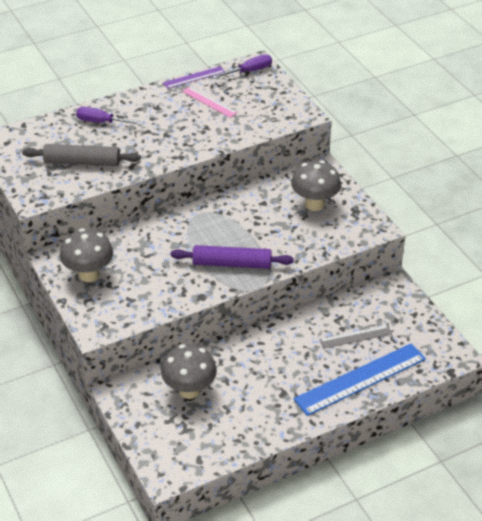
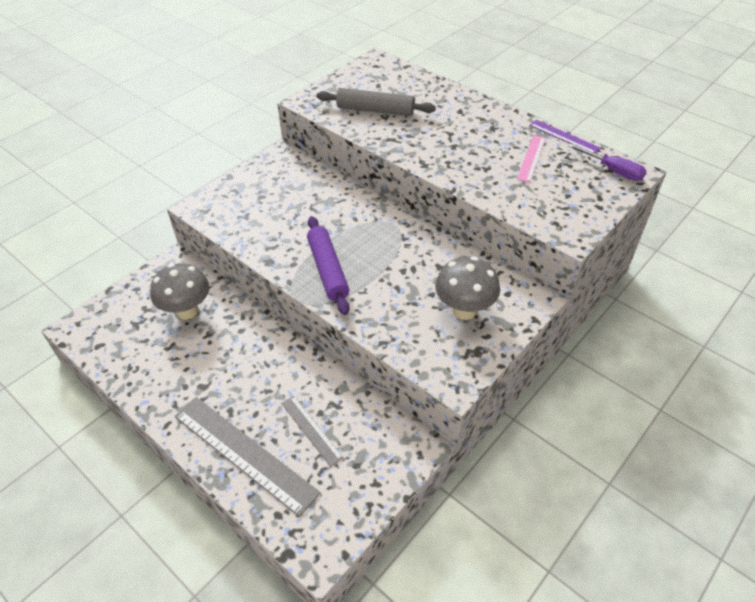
camera: 70 degrees right, 5 degrees up
grey rolling pin [22,144,141,166] -> grey rolling pin turned 60 degrees counterclockwise [316,88,436,116]
grey mushroom [60,228,113,282] -> none
purple screwdriver [76,107,144,125] -> none
blue ruler [294,343,426,416] -> grey ruler [174,397,321,517]

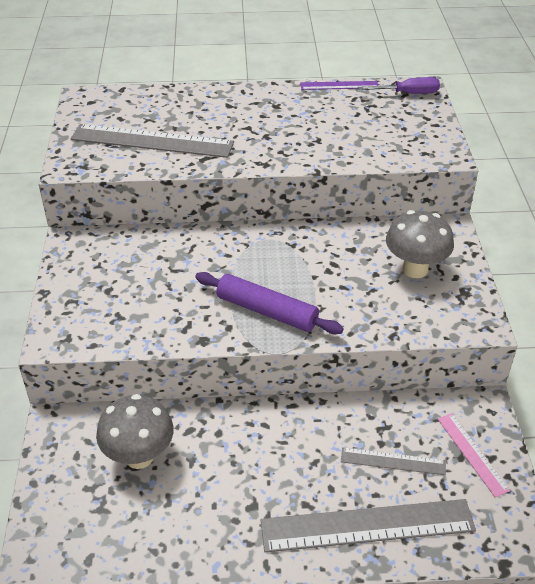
camera: 45 degrees left, 5 degrees down
grey rolling pin [316,88,436,116] -> grey ruler [70,124,234,158]
pink ruler [517,135,546,182] -> pink ruler moved to [438,413,510,497]

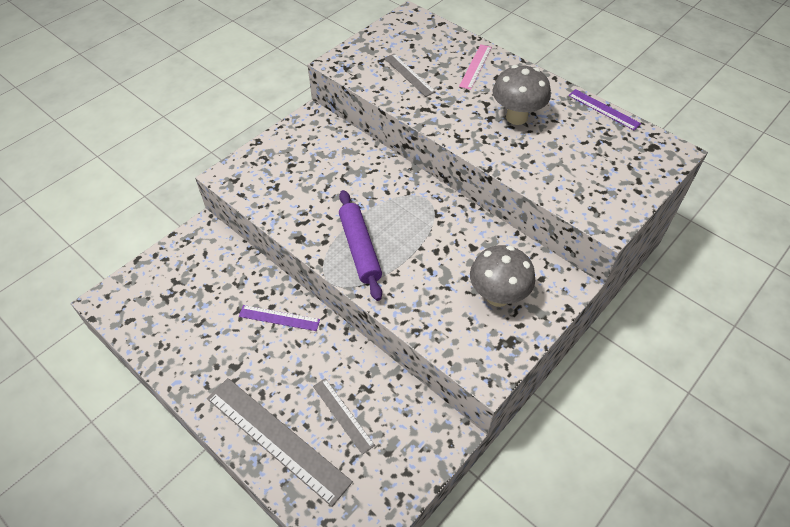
camera: 45 degrees right, 10 degrees up
grey ruler [70,124,234,158] -> grey ruler [384,54,436,97], size x0.52
grey mushroom [96,394,174,469] -> grey mushroom moved to [493,65,551,125]
purple screwdriver [358,77,440,94] -> none
pink ruler [438,413,510,497] -> pink ruler moved to [459,44,492,90]
none -> purple ruler [239,305,320,331]

